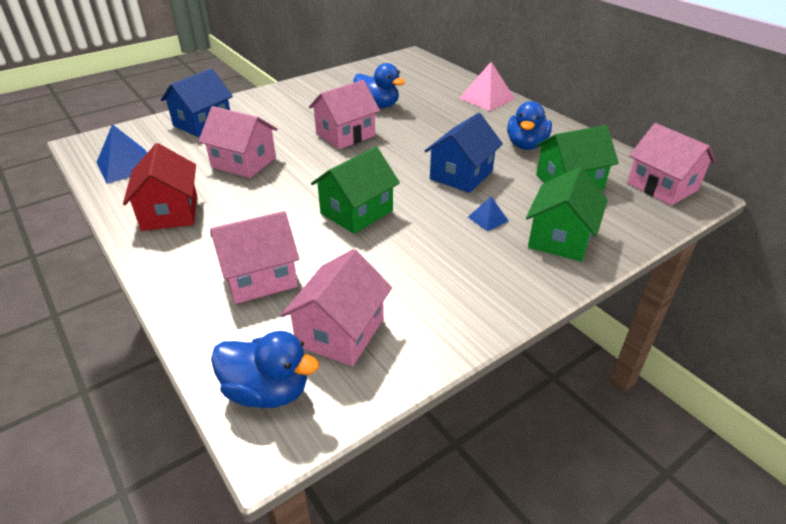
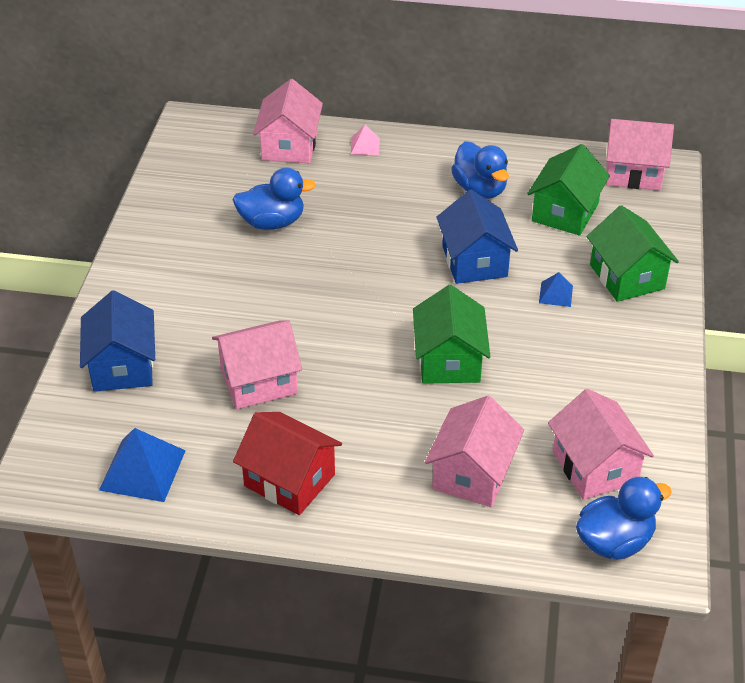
camera: 45 degrees left, 5 degrees up
pink house [309,80,380,149] -> pink house moved to [253,79,323,163]
pink pyramid [459,62,515,111] -> pink pyramid [351,125,380,155], size x0.53

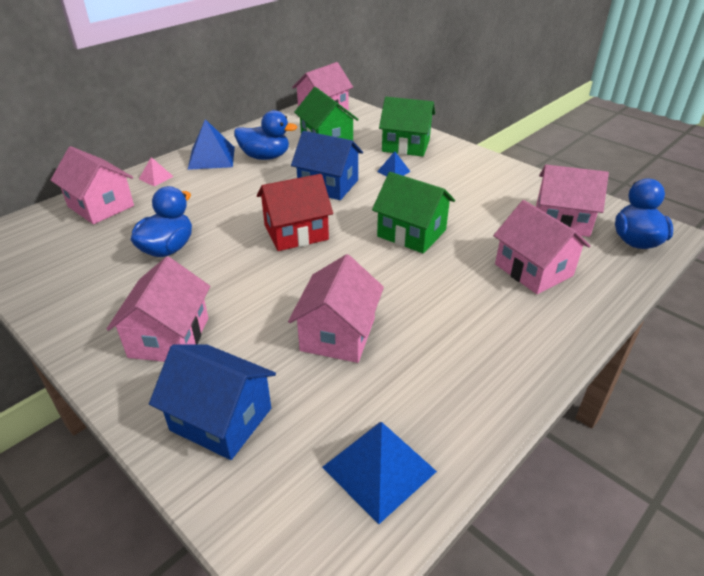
camera: 55 degrees left, 5 degrees down
red house [233,412,342,515] -> red house moved to [257,174,333,251]
none -> pink house [107,257,210,362]
none -> blue pyramid [188,119,235,170]

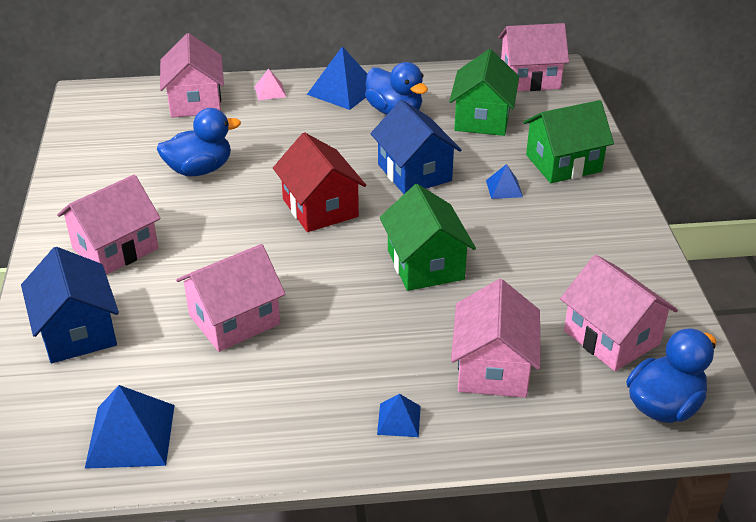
camera: 40 degrees right, 0 degrees up
red house [257,174,333,251] -> red house turned 45 degrees clockwise [273,132,366,232]
green house [379,97,435,157] -> green house turned 75 degrees counterclockwise [523,100,614,183]
none -> blue pyramid [377,394,421,437]

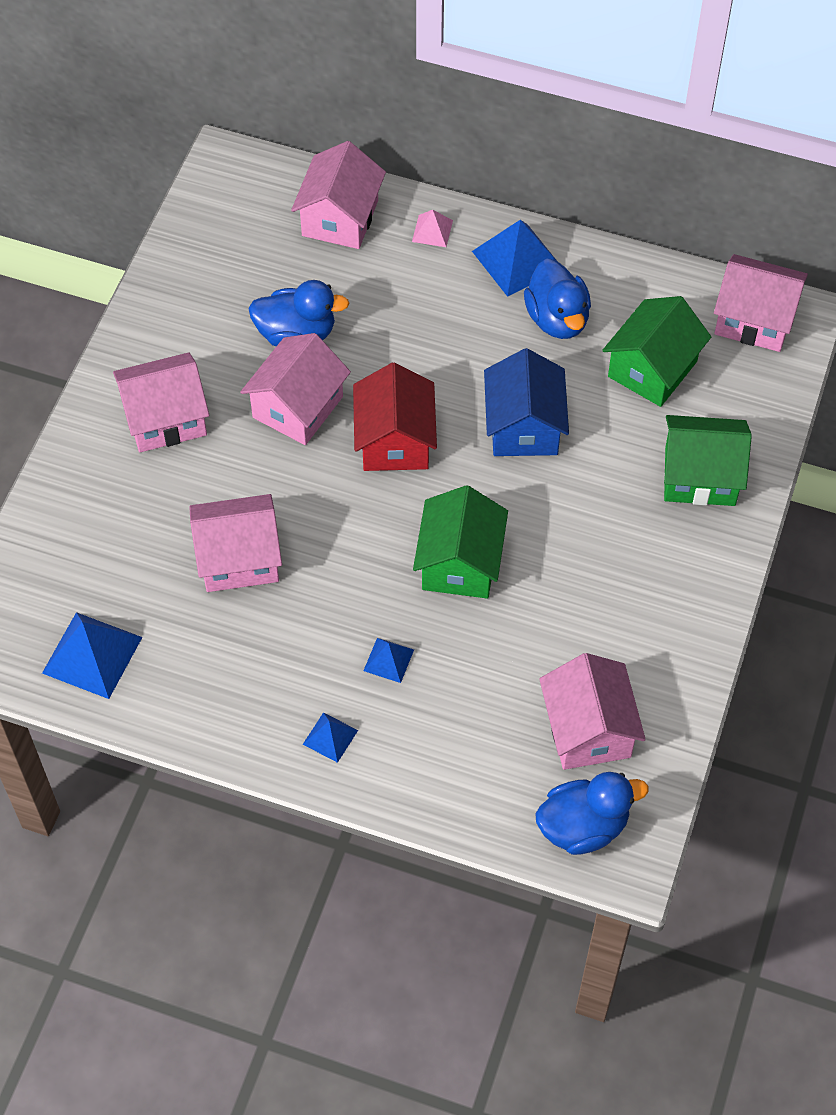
camera: 25 degrees right, 20 degrees up
blue house [21,247,119,363] -> none
pink house [451,279,540,398] -> pink house moved to [240,333,351,445]
blue pyramid [486,164,523,199] -> blue pyramid moved to [363,638,414,683]

